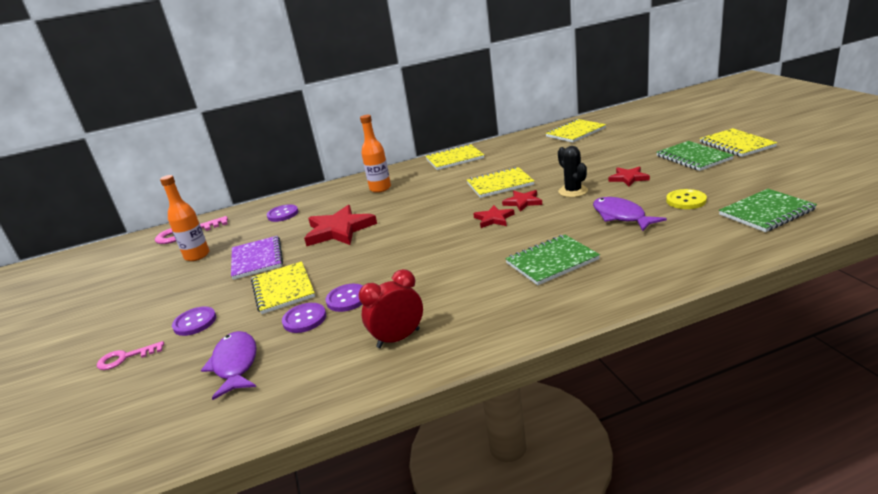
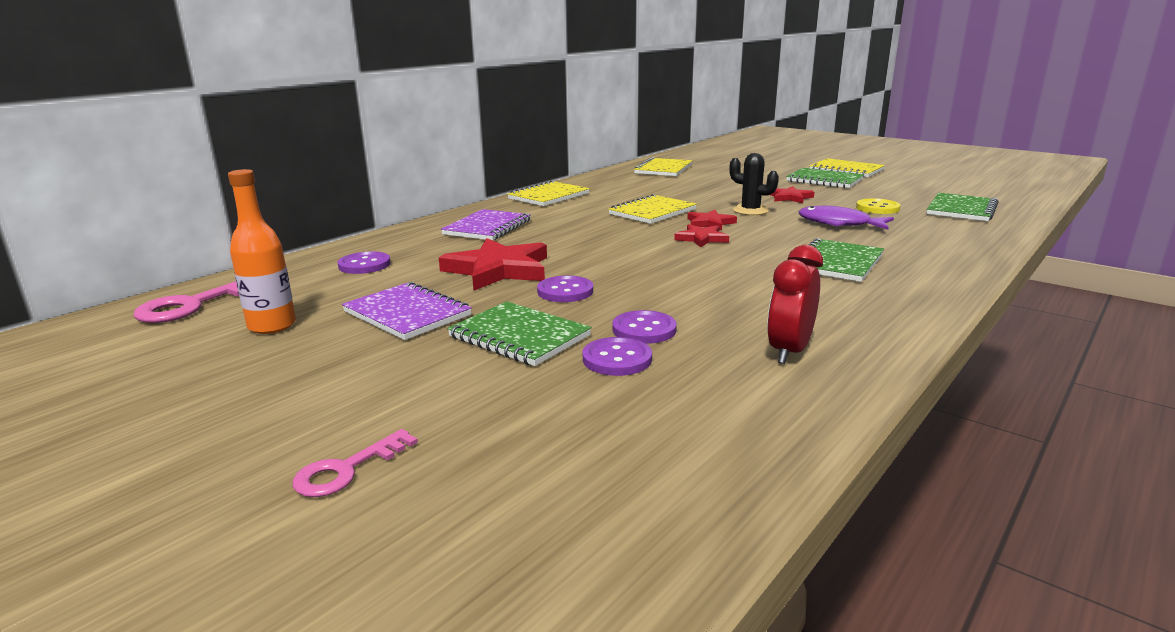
camera: 35 degrees left, 5 degrees down
purple button [172,306,216,336] -> purple button moved to [537,275,593,302]
purple fish [201,331,257,400] -> none
yellow notebook [251,261,315,314] -> green notebook [447,301,592,366]
orange bottle [360,115,391,193] -> purple notebook [441,209,531,240]

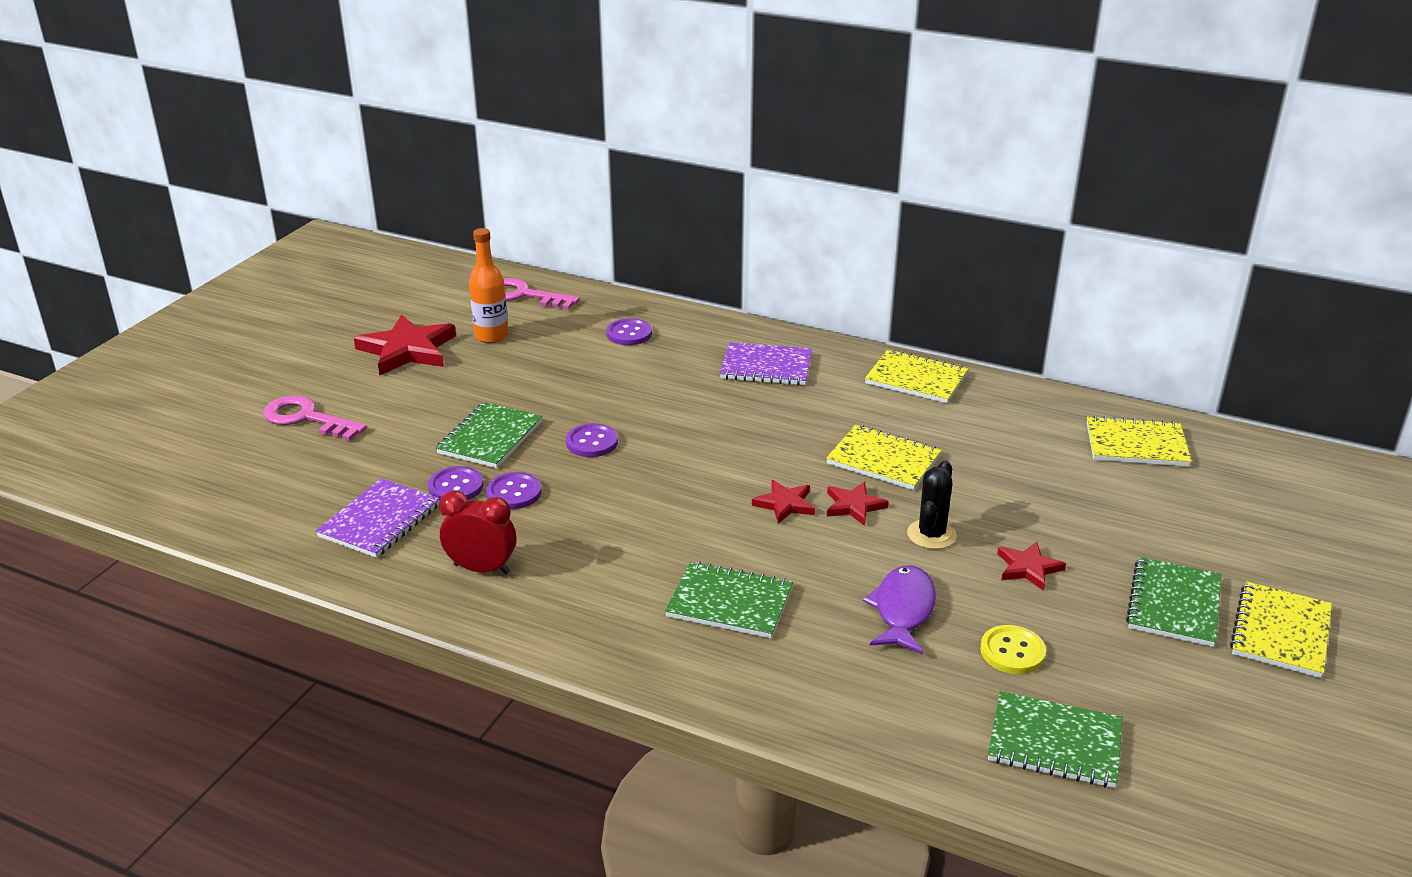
camera: 75 degrees right, 10 degrees up
pink key [292,429,418,497] -> pink key [263,395,367,441], size x1.59
purple notebook [342,282,472,340] -> purple notebook moved to [316,478,440,558]
red star [439,238,547,291] -> red star moved to [354,314,456,375]

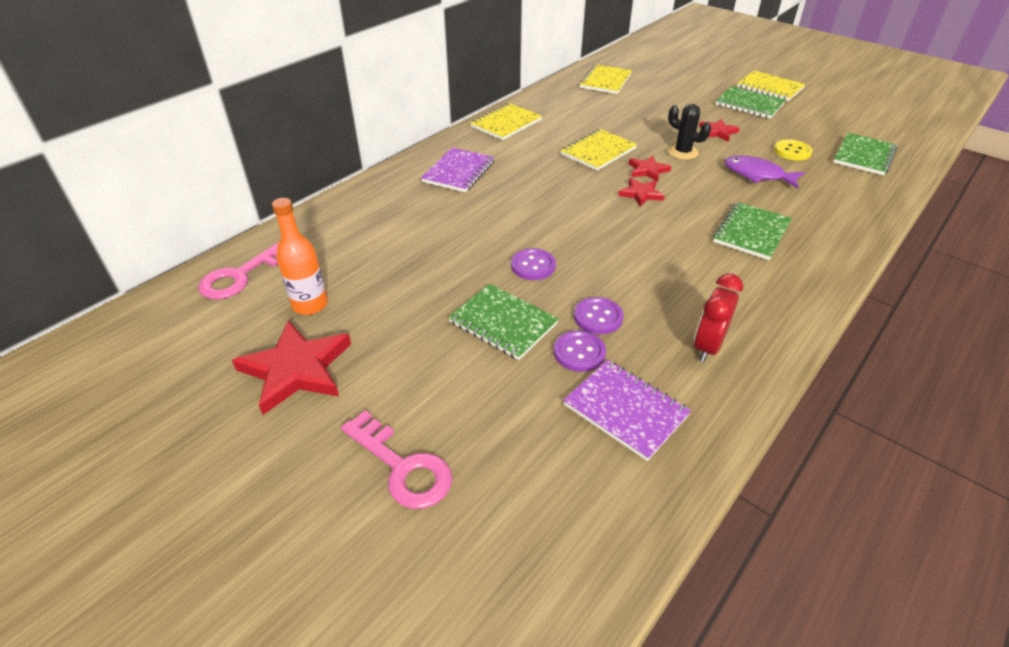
camera: 75 degrees left, 10 degrees up
pink key [263,395,367,441] -> pink key turned 90 degrees counterclockwise [341,410,452,509]
purple button [606,318,652,345] -> none

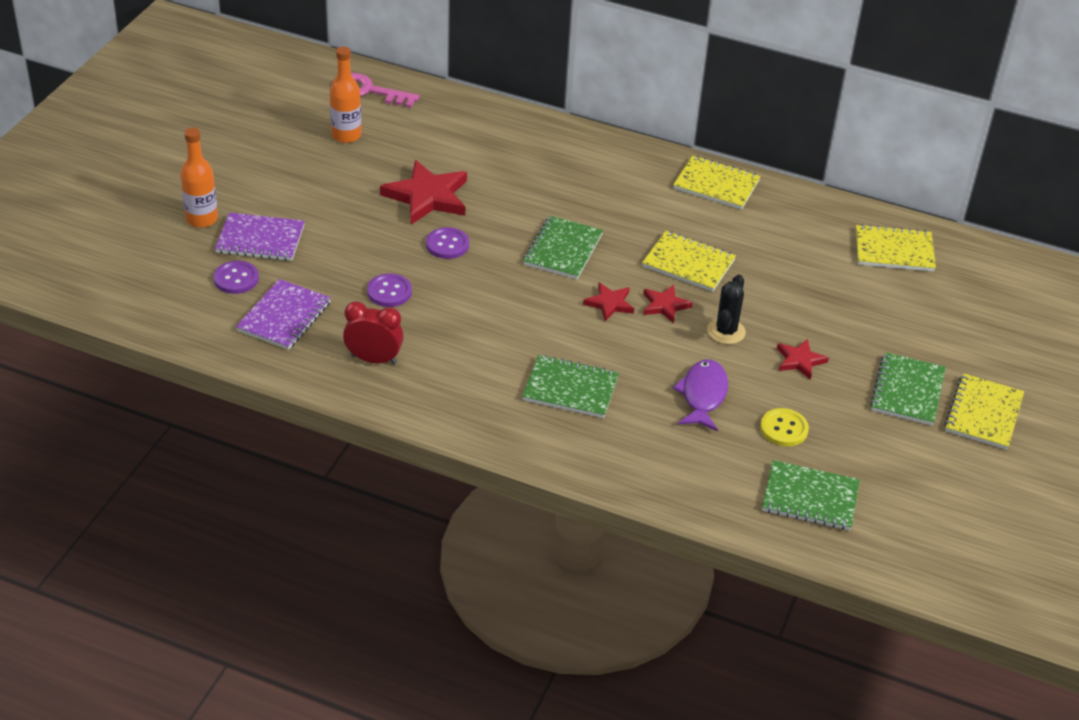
camera: 70 degrees right, 0 degrees up
red star [232,321,351,415] -> red star moved to [380,160,467,224]
pink key [341,410,452,509] -> orange bottle [180,128,218,228]
purple notebook [421,148,495,192] -> purple notebook moved to [215,212,305,261]
green notebook [448,284,559,360] -> green notebook moved to [523,216,603,279]
purple button [554,330,606,372] -> purple button moved to [213,261,259,294]

